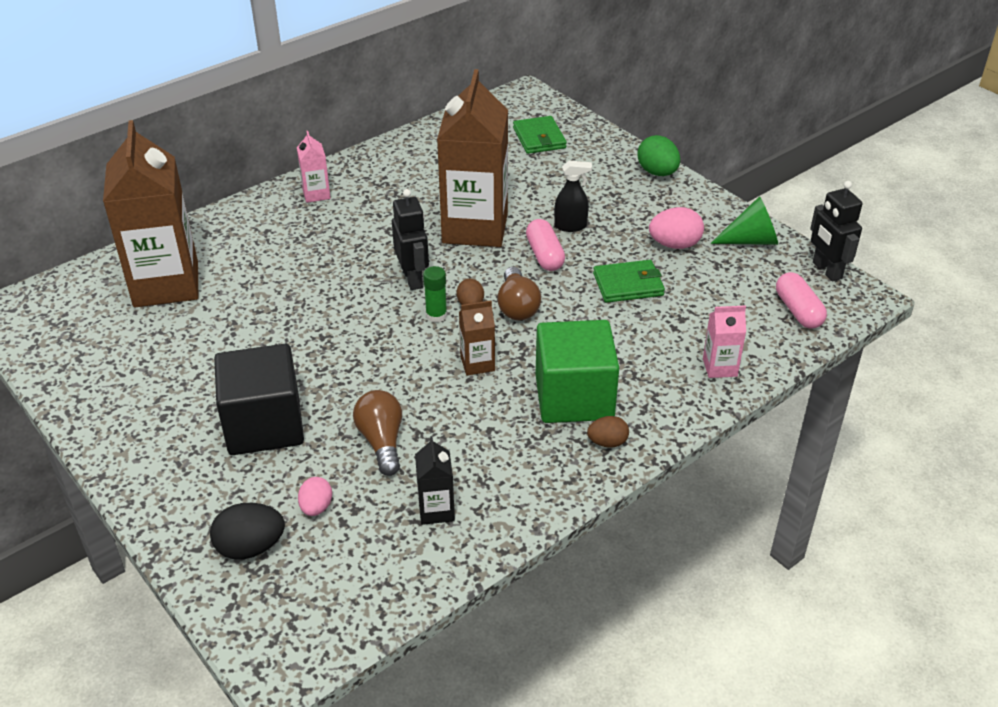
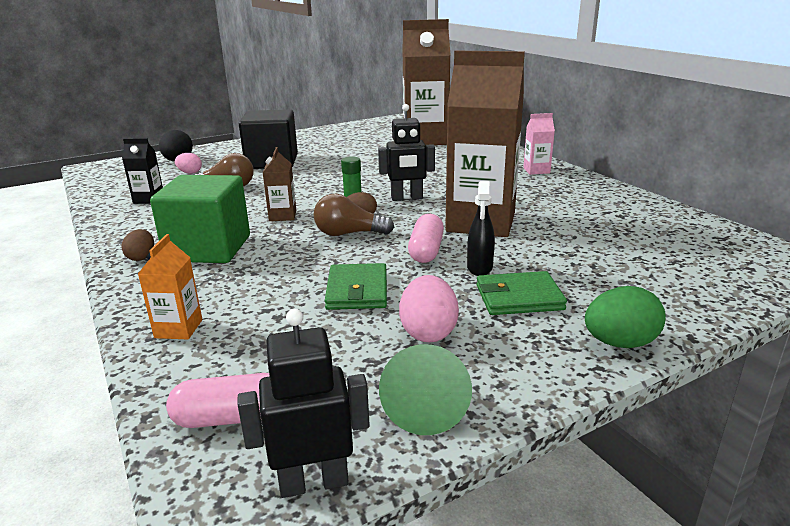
camera: 100 degrees right, 15 degrees down
green wallet [513,116,567,154] -> green wallet moved to [476,271,567,315]
pink capsule [526,219,565,271] -> pink capsule turned 75 degrees counterclockwise [408,214,444,263]
pink carton [703,305,746,378] -> orange carton [138,234,202,339]

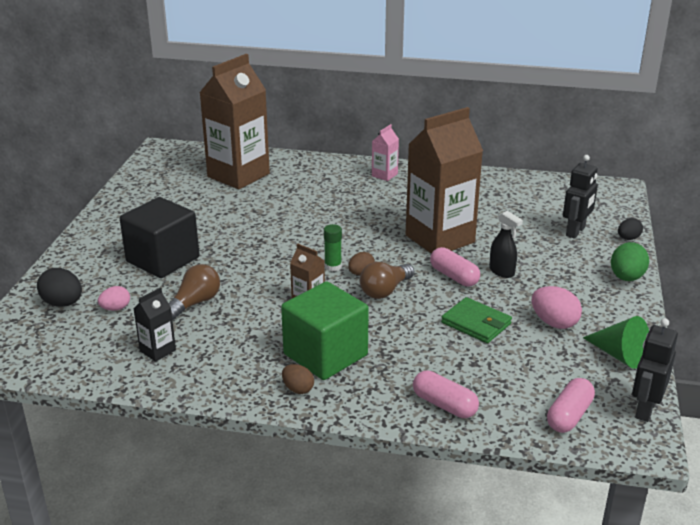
camera: 50 degrees left, 5 degrees up
orange carton [138,234,202,339] -> pink capsule [413,370,479,418]
black robot [378,104,435,201] -> black robot moved to [563,155,598,239]
green wallet [476,271,567,315] -> none
none -> black egg [618,218,643,240]

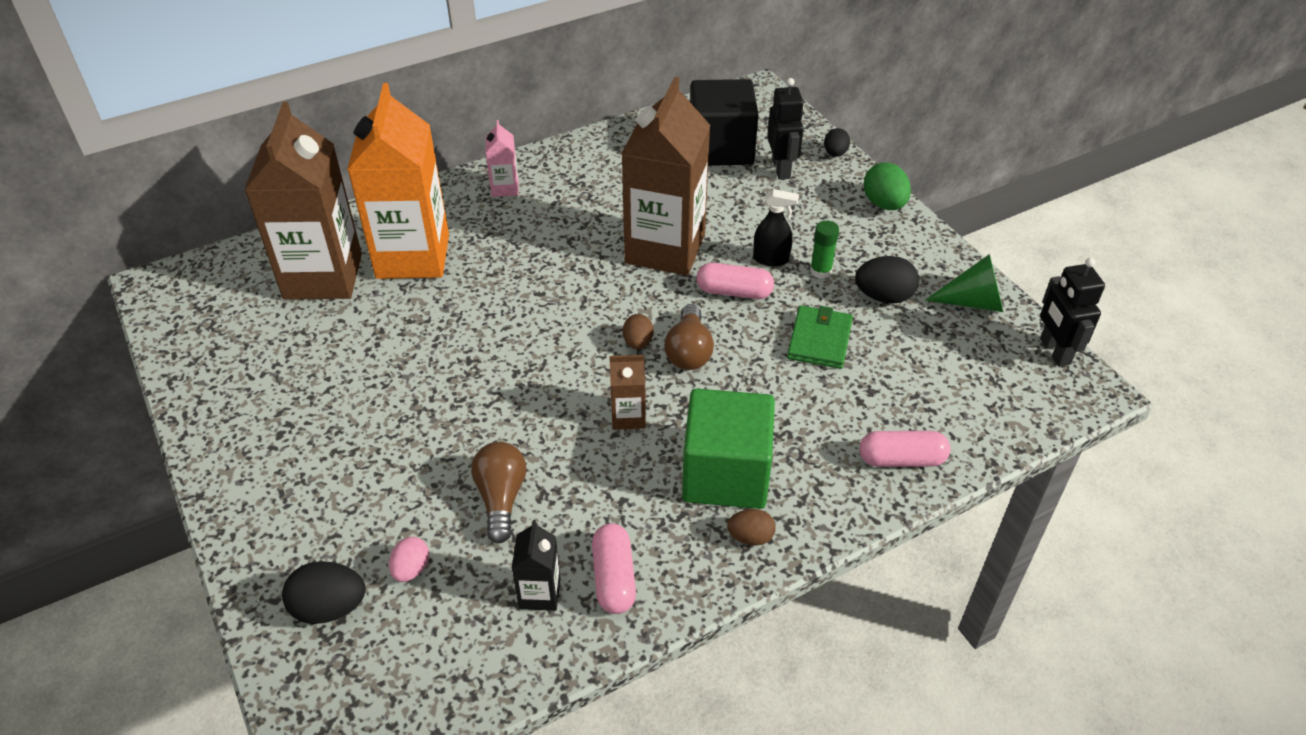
camera: 40 degrees left, 15 degrees up
black cube [120,197,200,278] -> black cube moved to [690,79,759,166]
green glue stick [324,224,342,272] -> green glue stick moved to [810,221,839,279]
green wallet [441,297,512,343] -> green wallet turned 75 degrees counterclockwise [787,305,853,369]
pink egg [532,286,582,329] -> black egg [855,256,919,304]
pink capsule [547,378,595,433] -> pink capsule moved to [592,523,636,614]
none -> orange carton [347,83,449,279]

